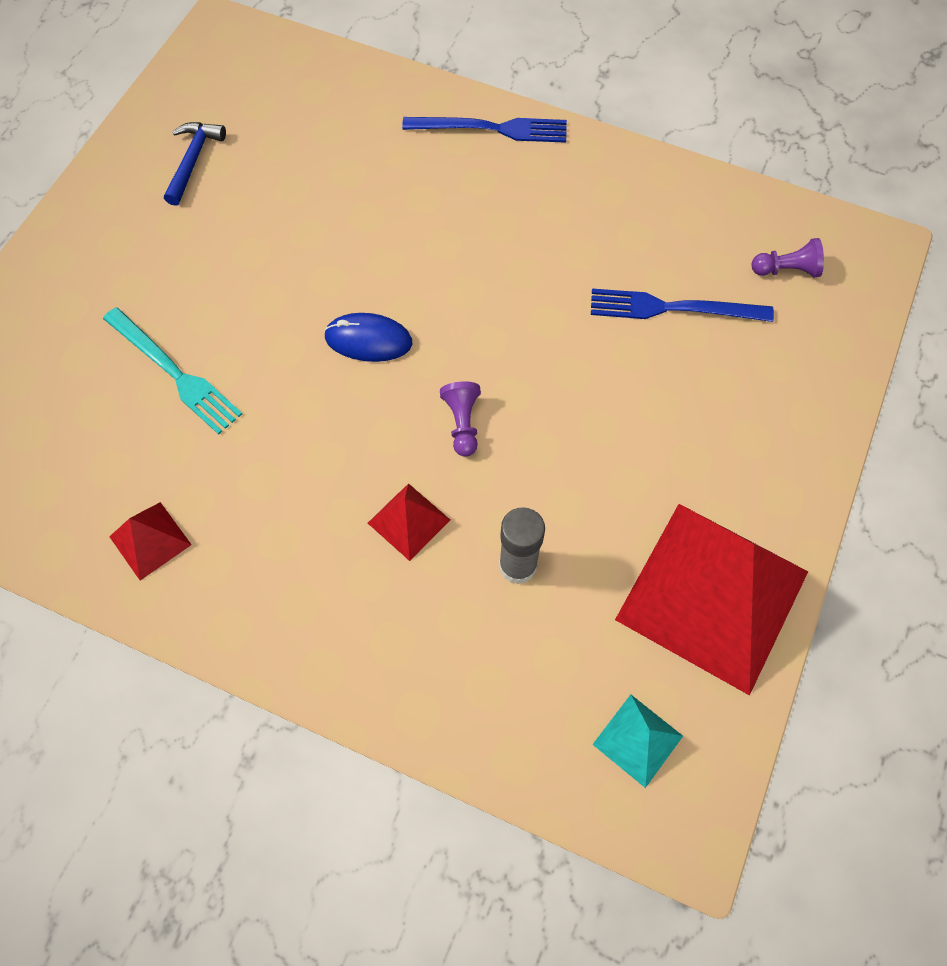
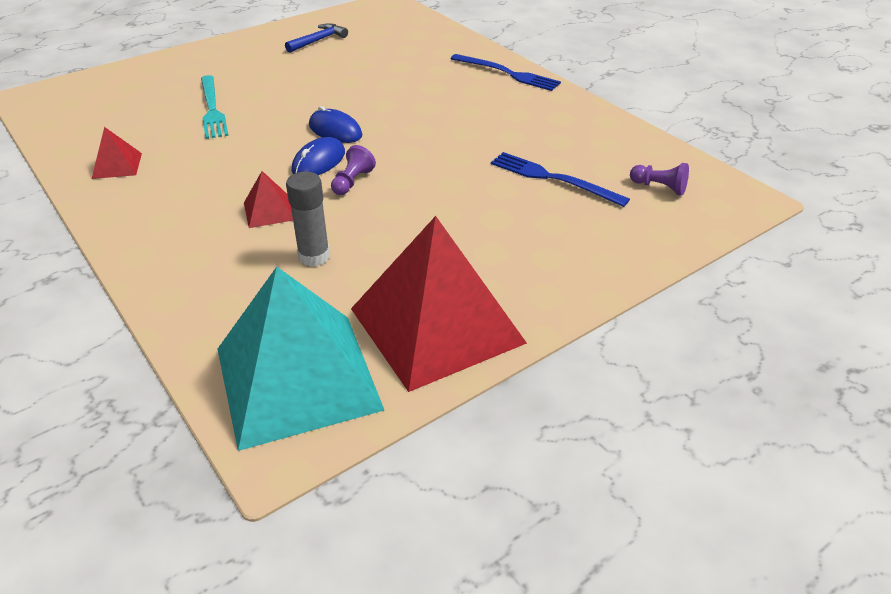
camera: 30 degrees right, 25 degrees down
turquoise pyramid [592,694,683,788] -> turquoise pyramid [218,267,384,451], size x2.37
none -> blue mouse [292,137,345,175]

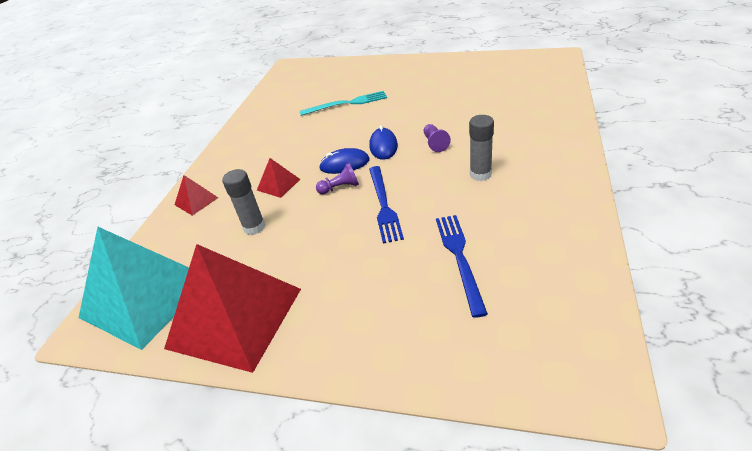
camera: 55 degrees right, 0 degrees up
red pyramid [91,127,142,179] -> red pyramid moved to [175,175,218,216]
turquoise fork [201,75,228,139] -> turquoise fork turned 135 degrees counterclockwise [300,91,387,116]
blue hammer [285,23,348,53] -> none
blue fork [451,54,561,91] -> blue fork moved to [369,166,404,244]
purple pawn [630,163,689,196] -> purple pawn moved to [424,124,451,152]
none -> grey glue stick [469,115,494,181]

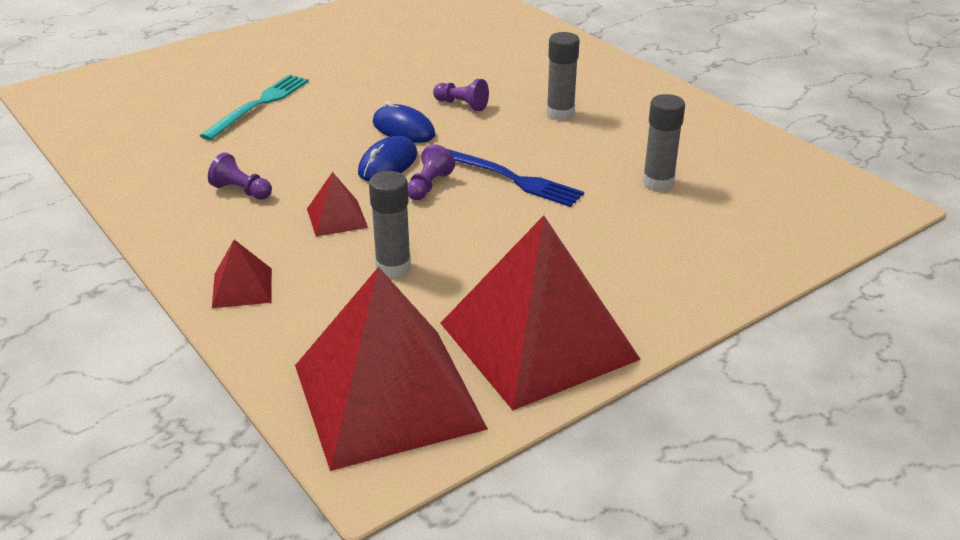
camera: 55 degrees left, 5 degrees down
turquoise pyramid [78,227,189,350] -> red pyramid [295,267,488,471]
blue fork [436,215,488,318] -> grey glue stick [643,94,685,191]
none -> purple pawn [208,152,272,200]

